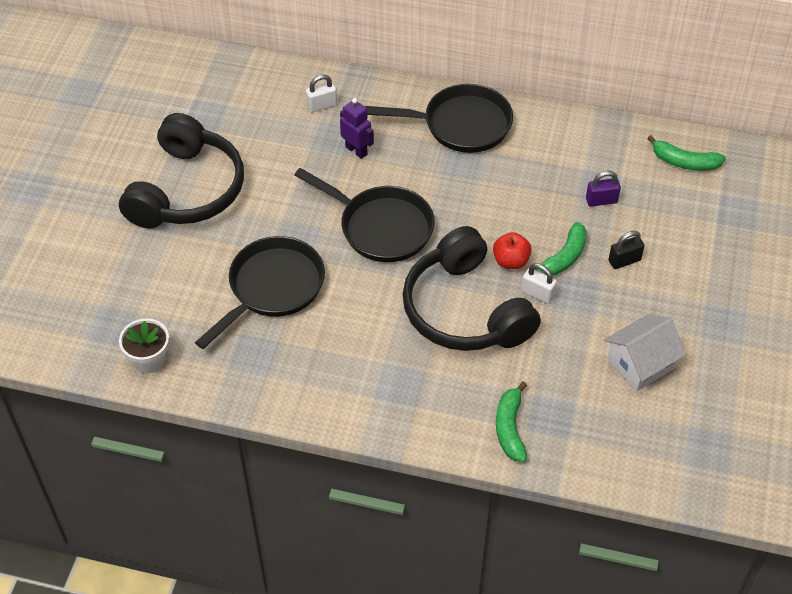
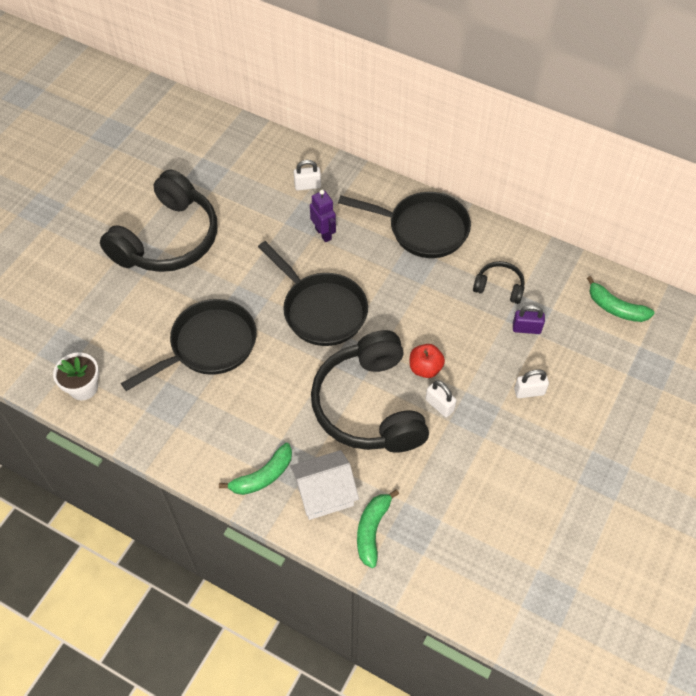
camera: 15 degrees right, 5 degrees up
green banana [535,222,587,276] -> green banana moved to [219,443,292,495]
white house [604,314,686,391] -> white house moved to [290,450,359,520]
black padlock [608,231,645,269] -> white padlock [514,369,549,398]
none -> black headphones [473,261,525,304]

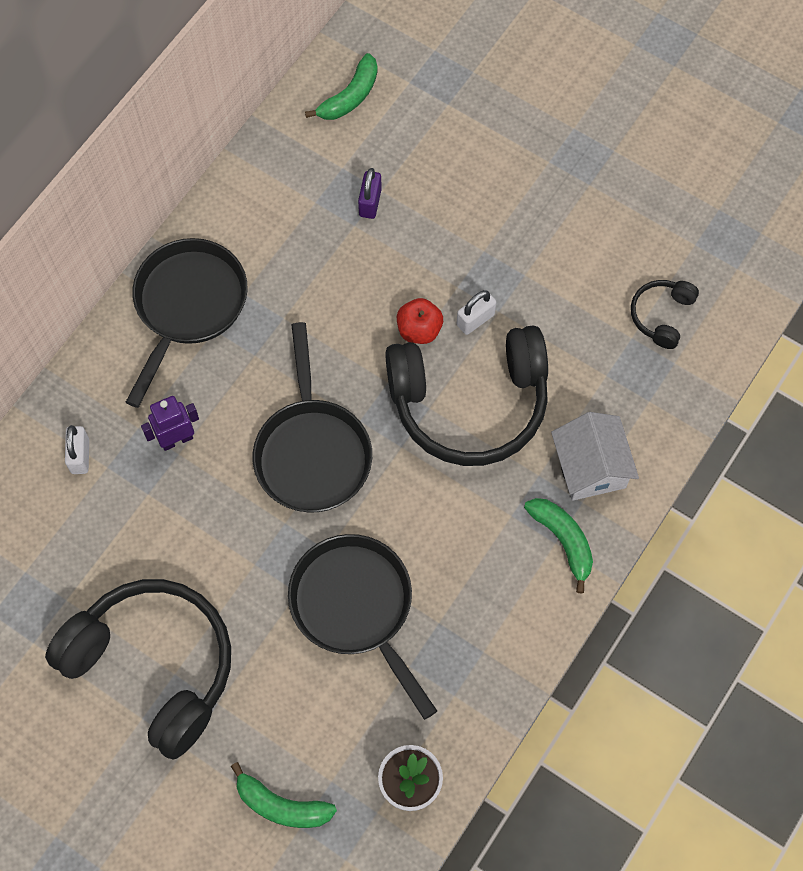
camera: 85 degrees left, 10 degrees up
black pan [258,241,368,346] -> black pan turned 120 degrees clockwise [253,322,372,513]
green banana [357,489,399,568] -> green banana moved to [231,762,337,828]
black headphones [473,261,525,304] -> black headphones moved to [631,280,699,349]
white padlock [514,369,549,398] -> none

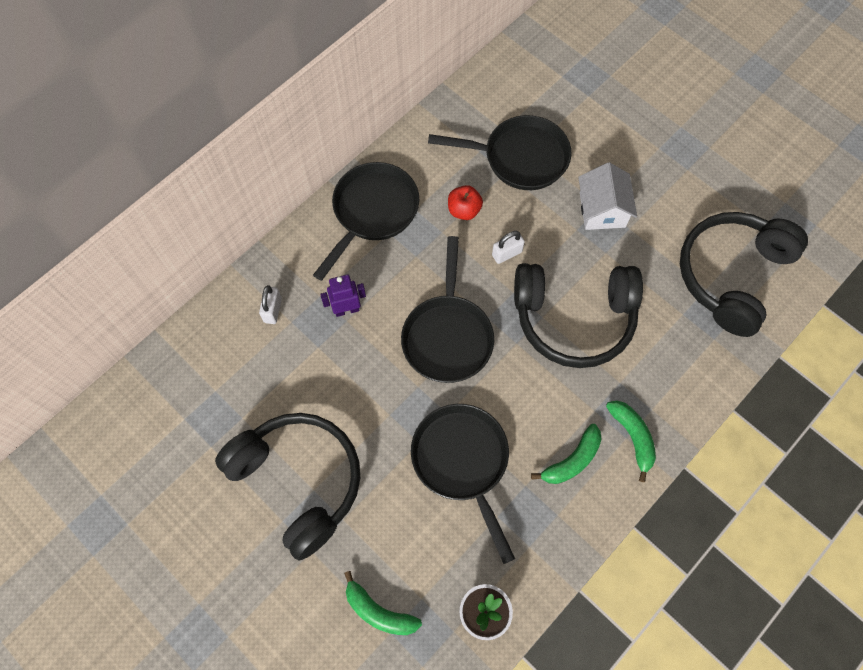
camera: 10 degrees right, 0 degrees up
green banana [305,53,378,120] -> green banana moved to [531,424,602,484]
purple padlock [358,168,382,219] -> black pan [428,115,572,190]
red apple [397,298,443,344] -> red apple moved to [448,185,483,220]
white padlock [457,290,496,335] -> white padlock moved to [492,231,525,264]
white house [551,412,639,501] -> white house moved to [578,162,637,230]
black headphones [631,280,699,349] -> black headphones [680,212,808,337], size x2.26

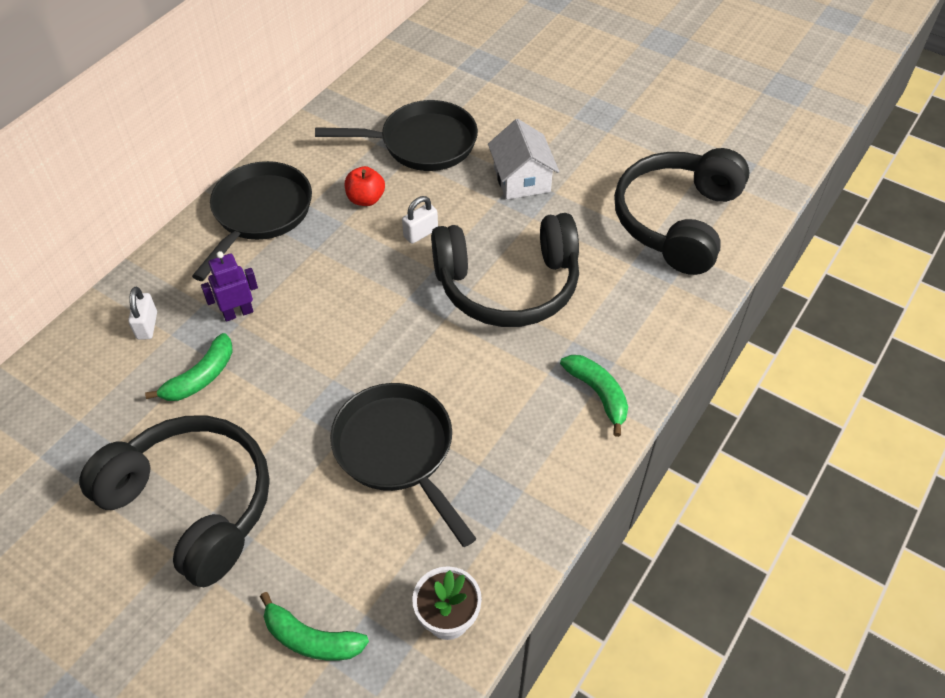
camera: 10 degrees left, 15 degrees down
black pan [401,236,494,383] -> none
green banana [531,424,602,484] -> green banana moved to [145,333,233,401]

